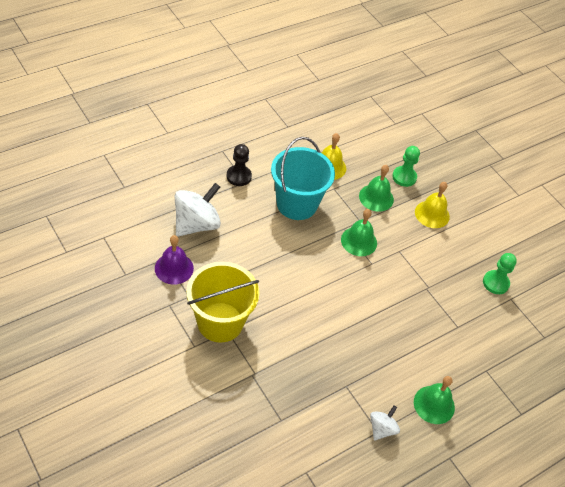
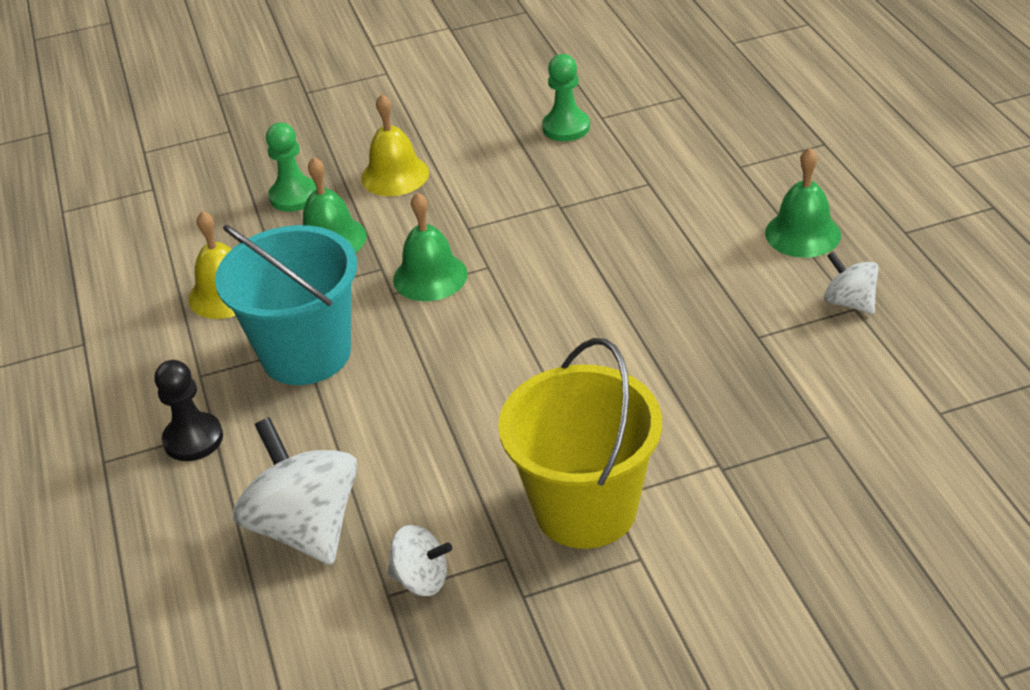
camera: 65 degrees left, 10 degrees down
purple bell [155,235,194,285] -> white spinning top [387,525,452,596]

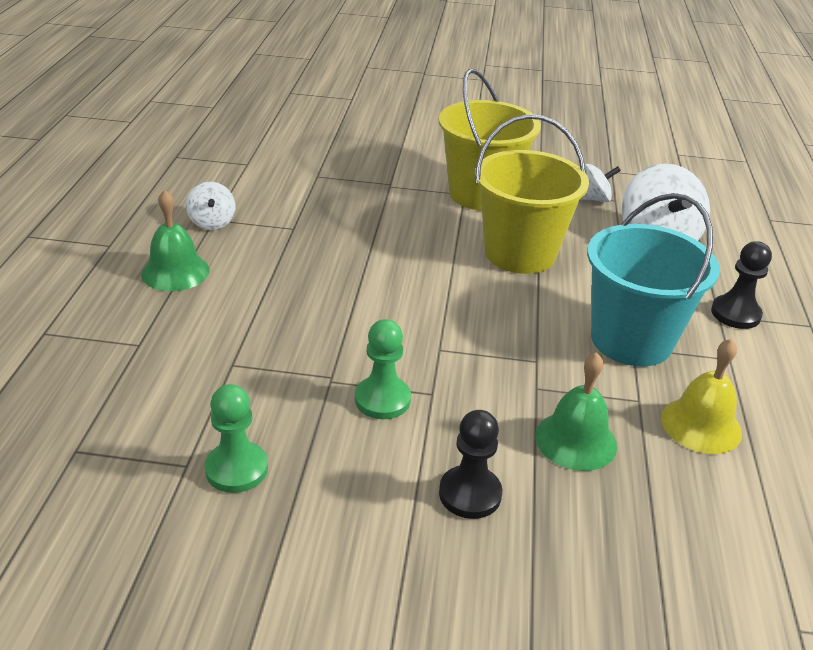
camera: 160 degrees left, 5 degrees down
green pawn [266,123,317,212] -> green pawn moved to [355,319,411,419]
yellow bell [361,94,429,196] -> black pawn [439,410,503,519]
white spinning top [387,525,452,596] -> white spinning top turned 135 degrees clockwise [580,164,621,202]
green bell [393,192,468,301] -> none
none -> yellow bucket [475,114,589,274]

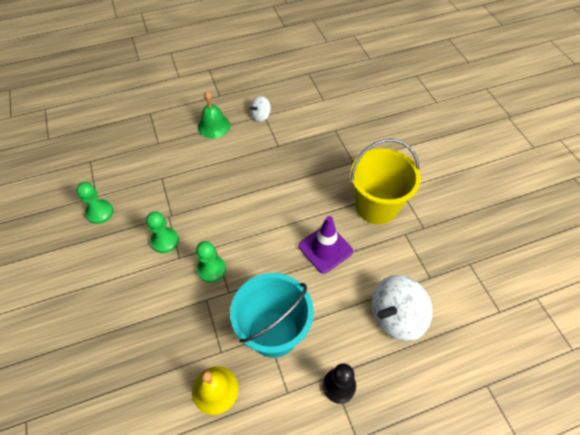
camera: 65 degrees right, 20 degrees up
black pawn [439,410,503,519] -> none
yellow bucket [475,114,589,274] -> purple traffic cone [298,216,353,274]
green bell [535,352,617,471] -> none
white spinning top [580,164,621,202] -> none
none -> green pawn [196,241,226,283]

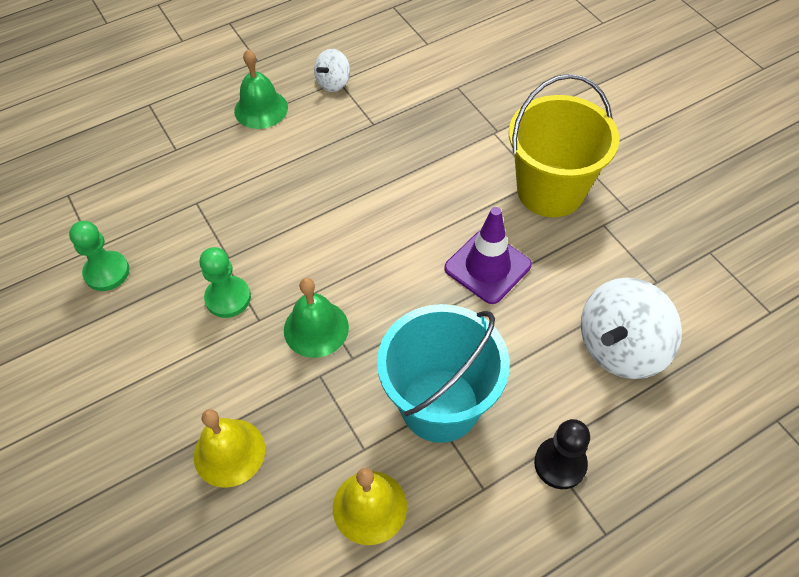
camera: 10 degrees left, 0 degrees up
green pawn [196,241,226,283] -> green bell [284,278,349,358]
none -> yellow bell [194,409,265,488]

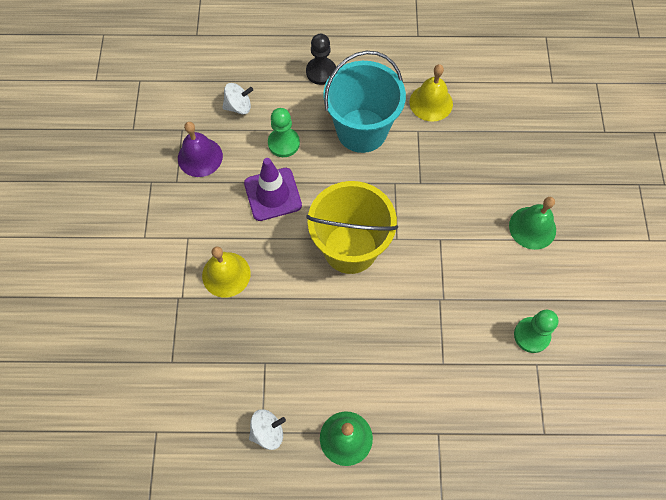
camera: 150 degrees left, 10 degrees up
yellow bell [194,409,265,488] -> yellow bell moved to [202,246,251,298]
green pawn [200,247,251,318] -> green pawn moved to [268,108,300,157]
green bell [284,278,349,358] -> green bell moved to [509,197,556,250]
yellow bucket [509,74,619,217] -> yellow bucket moved to [306,181,398,274]
white spinning top [581,277,682,379] -> white spinning top [223,83,253,114], size x0.53
none -> purple bell [178,122,223,177]

